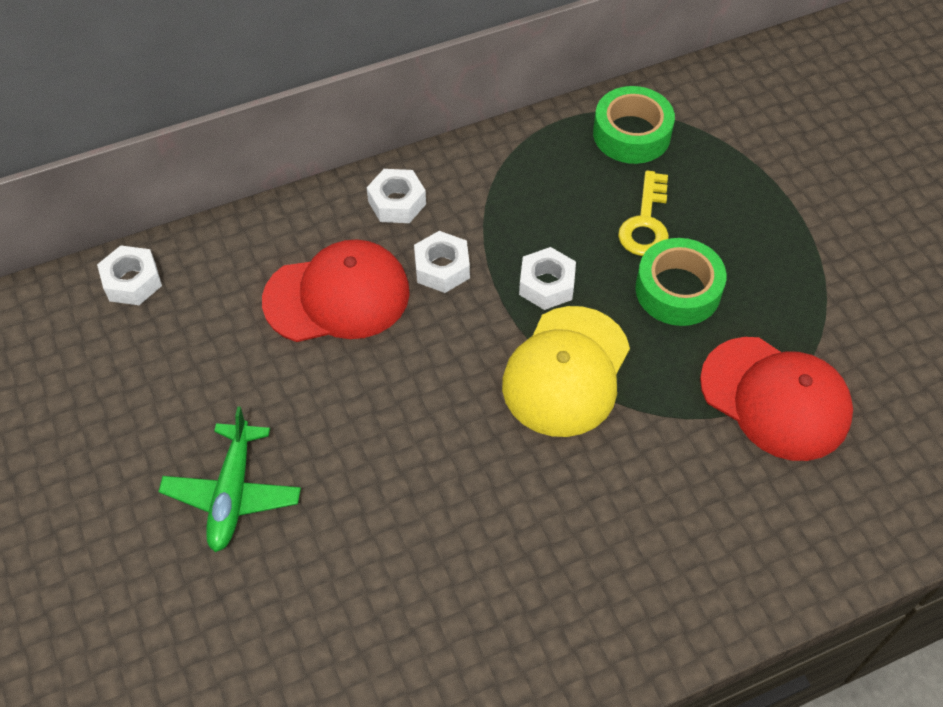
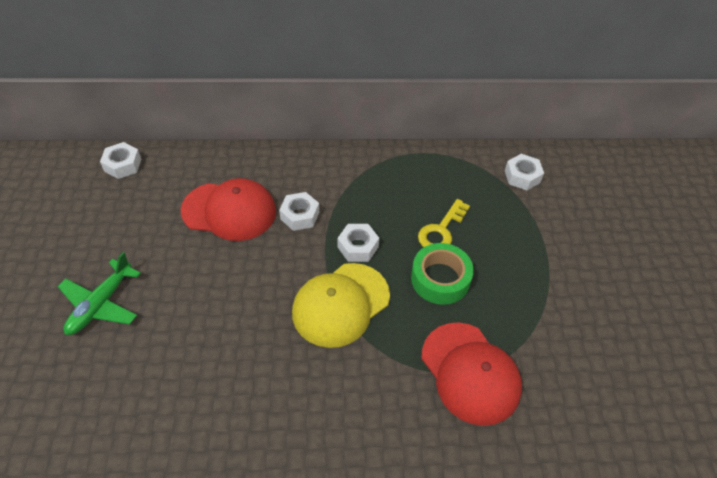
camera: 20 degrees right, 5 degrees down
white nut [367,169,426,223] -> white nut moved to [505,154,544,190]
green tape [593,86,675,164] -> none

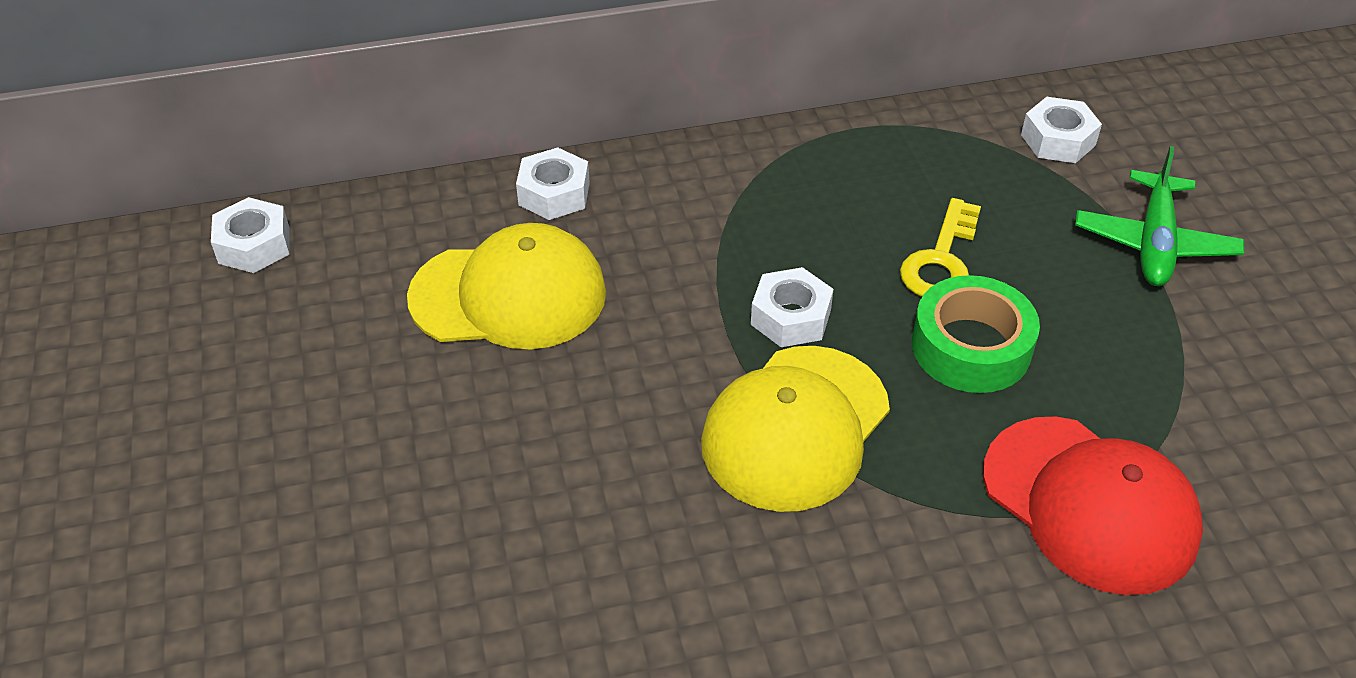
camera: 10 degrees left, 5 degrees down
green plane [58,252,141,335] -> green plane moved to [1075,146,1244,286]
red cap [181,178,276,241] -> yellow cap [407,223,606,349]
white nut [279,192,319,231] -> white nut moved to [516,147,590,220]

